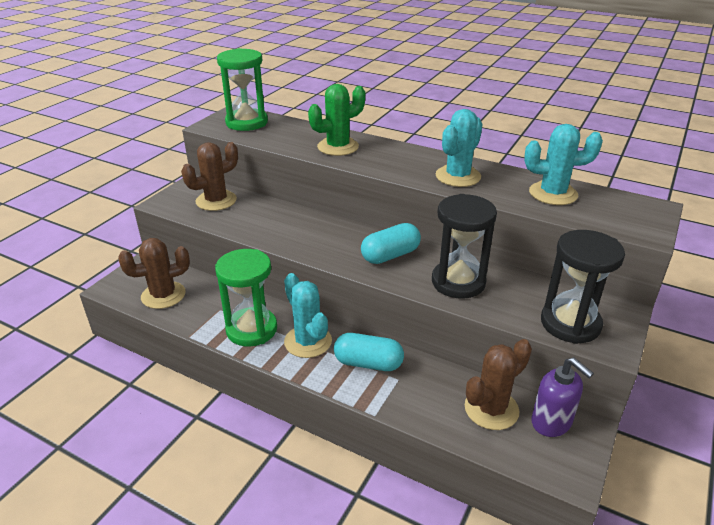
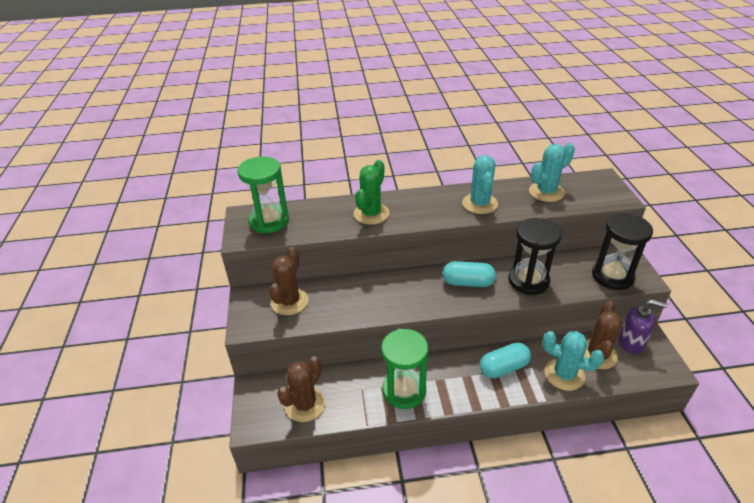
camera: 35 degrees left, 5 degrees up
turquoise cactus [284,273,332,358] -> turquoise cactus moved to [542,331,604,391]
turquoise capsule [361,223,421,264] -> turquoise capsule turned 75 degrees clockwise [443,261,496,287]

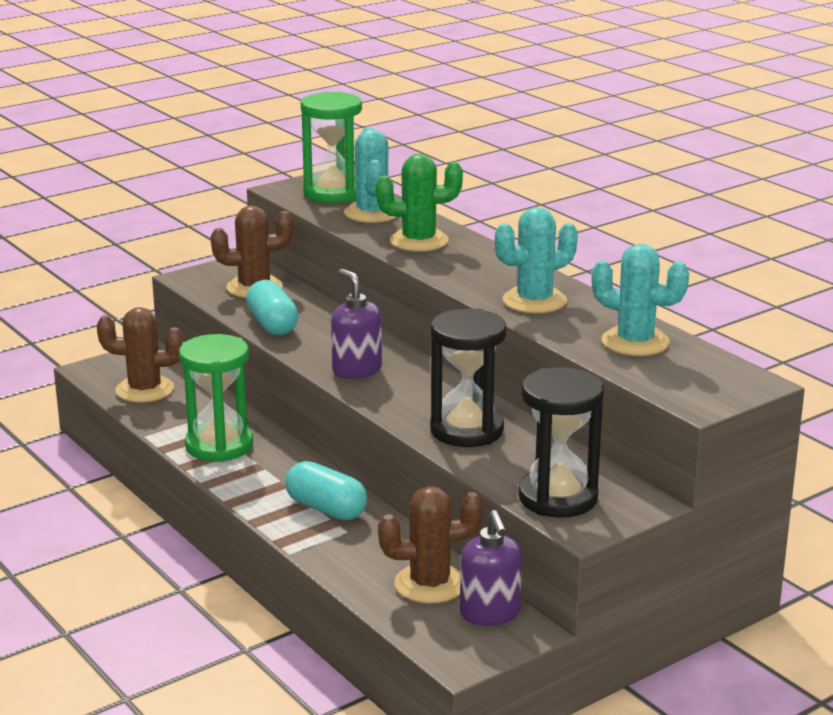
camera: 60 degrees right, 15 degrees down
turquoise capsule [443,261,496,287] -> turquoise capsule moved to [246,280,299,335]
turquoise cactus [542,331,604,391] -> turquoise cactus moved to [344,127,397,223]
none -> purple soap dispenser [331,269,382,379]

